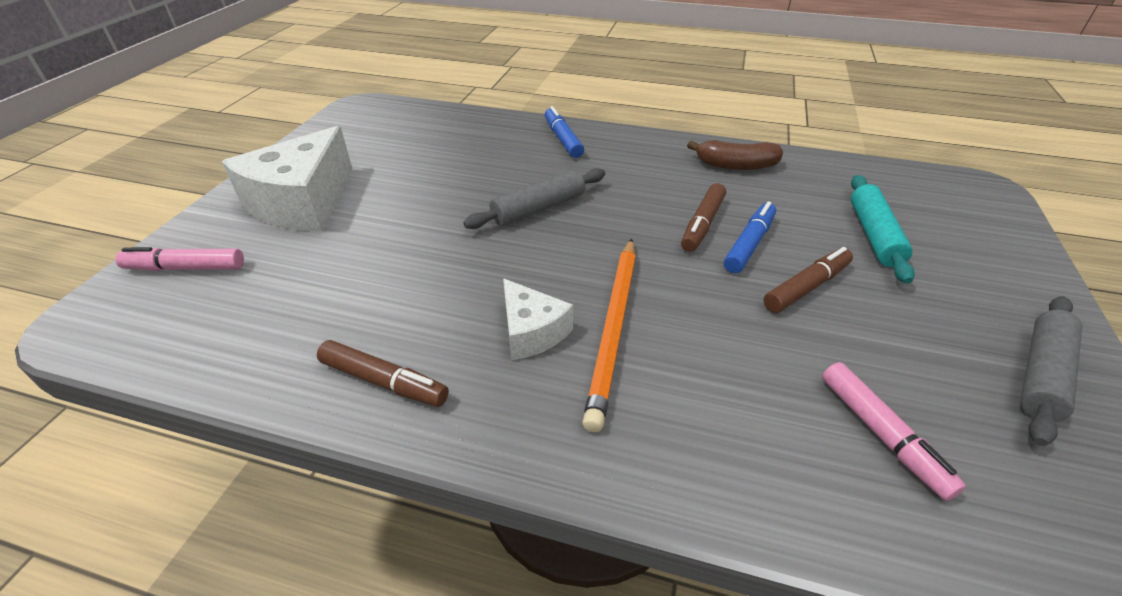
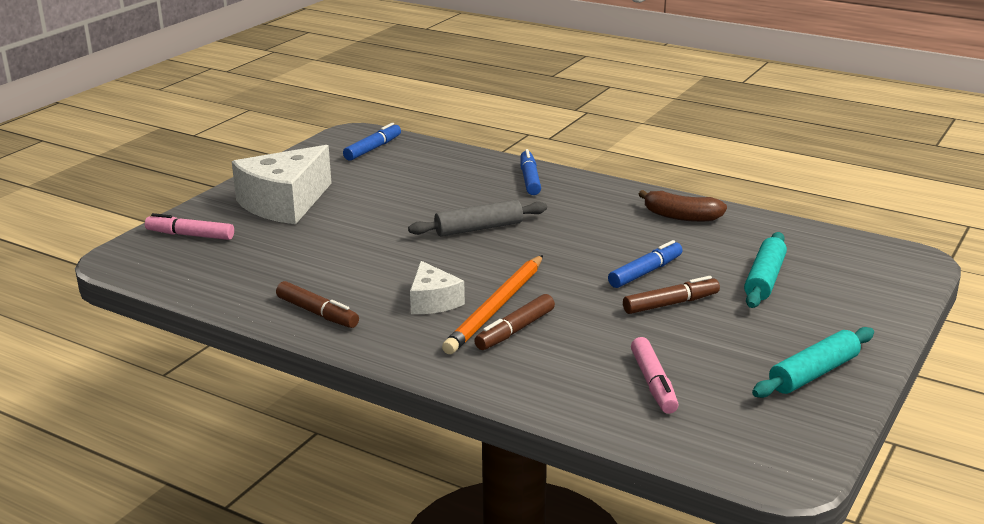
camera: 15 degrees right, 15 degrees down
brown marker [681,183,726,252] -> brown marker moved to [474,294,555,350]
grey rolling pin [1020,296,1082,446] -> turquoise rolling pin [752,327,874,398]
none -> blue marker [343,123,401,161]

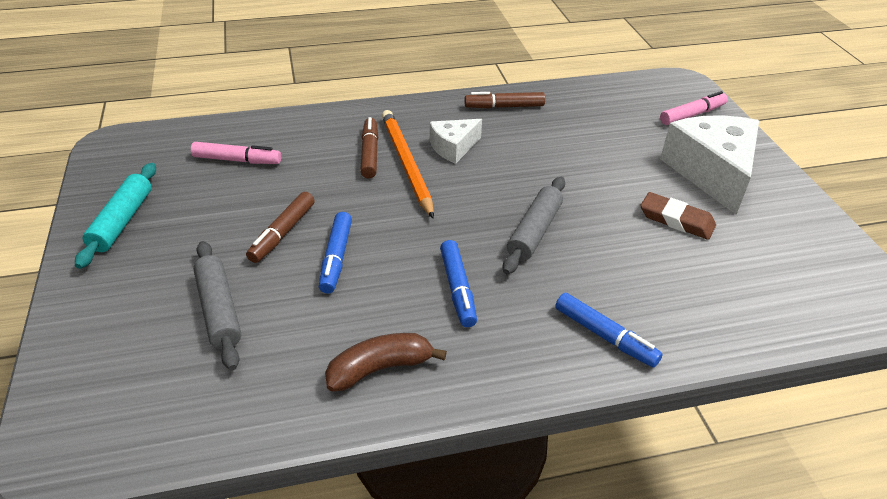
camera: 135 degrees right, 15 degrees up
blue marker [343,123,401,161] -> blue marker moved to [440,240,477,327]
white cheese [410,261,465,314] -> white cheese turned 60 degrees counterclockwise [430,119,482,164]
pink marker [631,337,678,414] -> pink marker turned 150 degrees clockwise [191,142,281,164]
turquoise rolling pin [744,232,787,308] -> grey rolling pin [193,241,241,370]
none -> brown eraser [640,192,716,240]

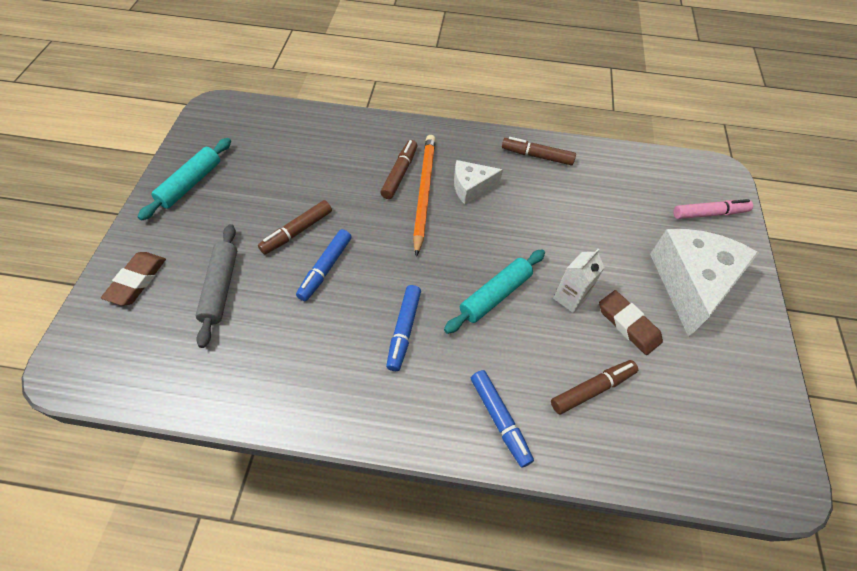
camera: 20 degrees right, 15 degrees up
pink marker [191,142,281,164] -> none
brown banana [325,333,447,392] -> none
grey rolling pin [503,177,565,275] -> turquoise rolling pin [444,249,545,334]
none -> brown eraser [101,252,166,306]
none -> brown marker [551,360,638,414]
none -> white carton [553,249,605,313]

